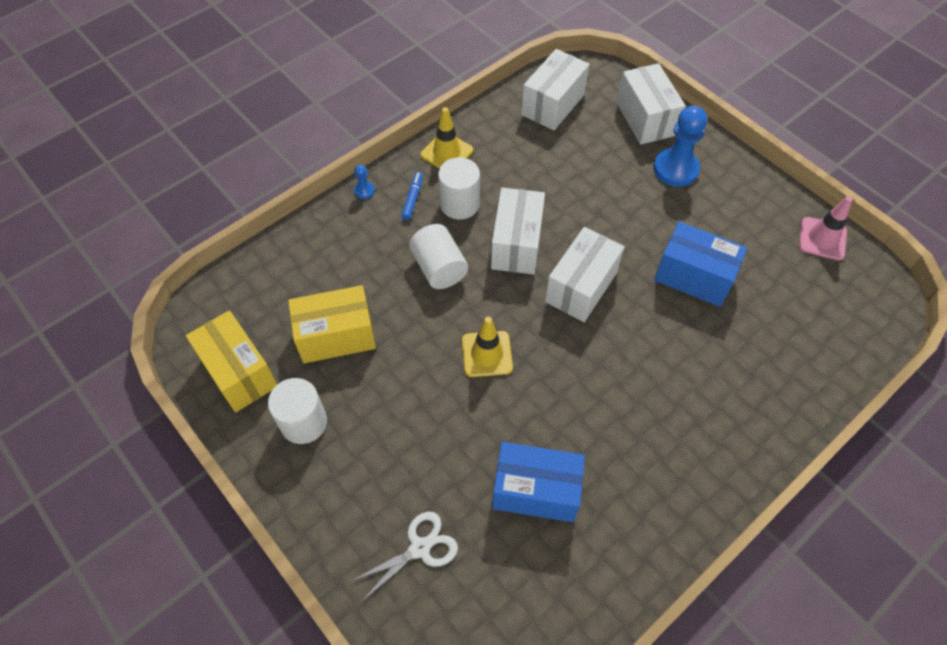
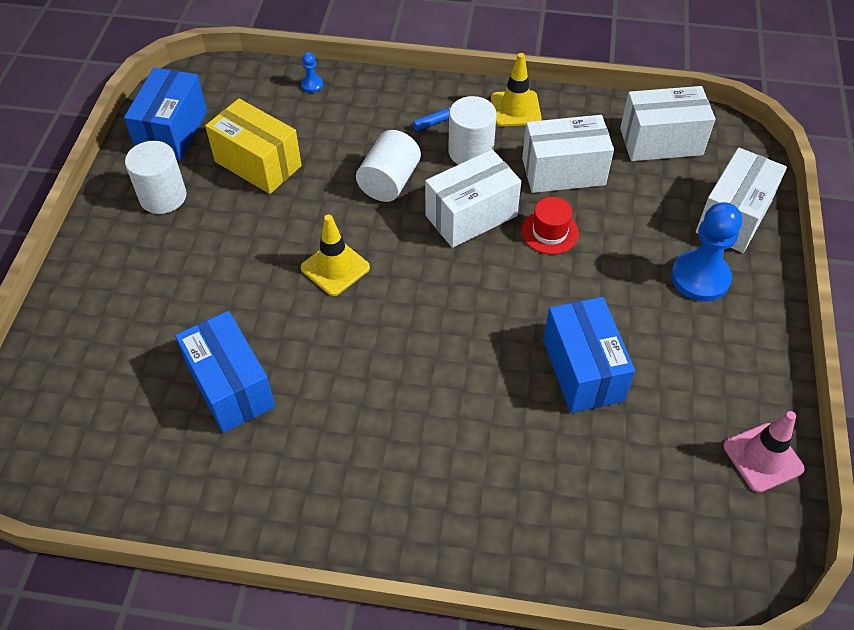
camera: 50 degrees right, 5 degrees down
yellow box [186,310,277,412] -> blue box [124,68,207,161]
white scissors [351,512,458,600] -> none
blue pawn [354,164,375,199] -> blue pawn moved to [301,52,323,93]
white box [545,227,624,322] -> white box moved to [522,115,614,193]
none -> red hat [522,197,579,254]

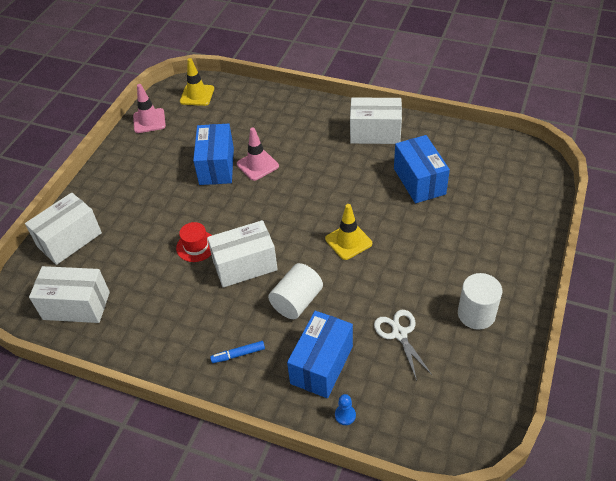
camera: 165 degrees left, 5 degrees down
blue box [124,68,207,161] -> blue box moved to [287,311,353,398]
yellow box [205,99,302,194] -> white scissors [374,310,433,381]
white cylinder [448,96,497,165] -> none
yellow traffic cone [491,53,542,126] -> yellow traffic cone moved to [180,58,214,106]
white box [522,115,614,193] -> white box moved to [350,98,402,144]
blue pawn [671,202,742,302] -> none
none -> pink traffic cone [237,128,279,181]

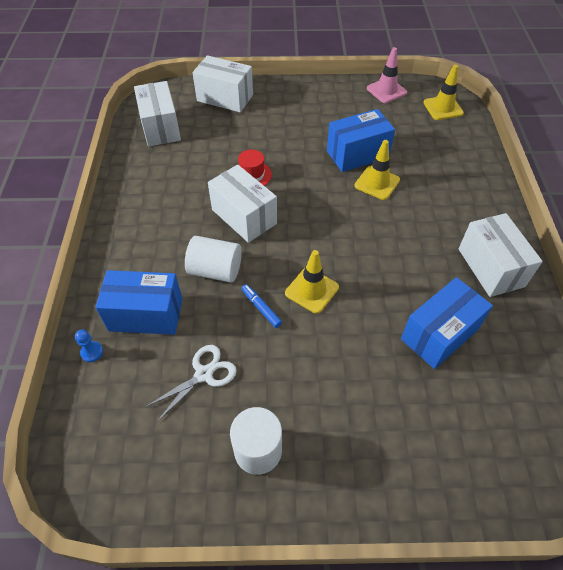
camera: 65 degrees right, 5 degrees up
blue marker [210,341,265,363] -> blue marker moved to [241,284,282,328]
pink traffic cone [237,128,279,181] -> yellow traffic cone [354,140,400,200]

